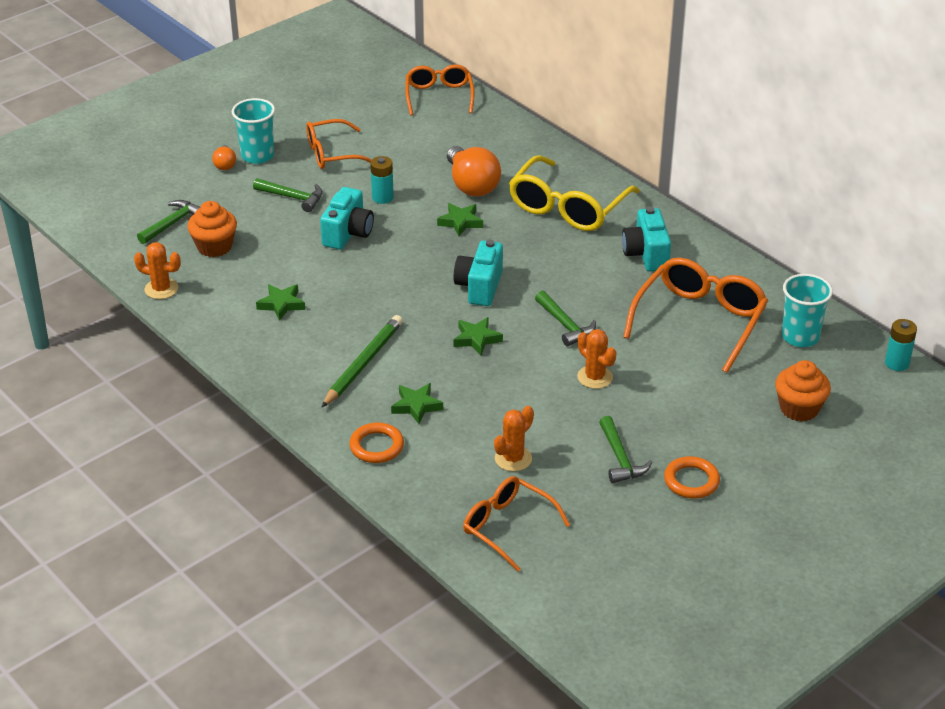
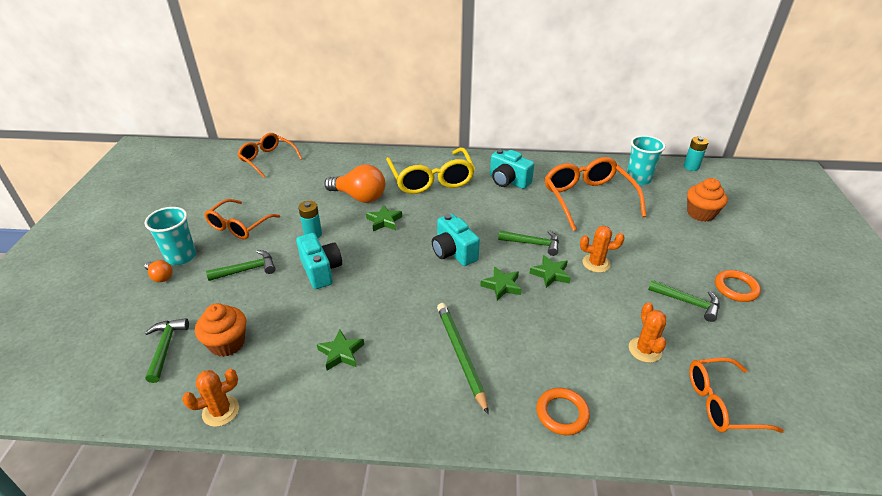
camera: 45 degrees left, 0 degrees up
green star [391,383,443,424] -> green star moved to [530,255,571,288]

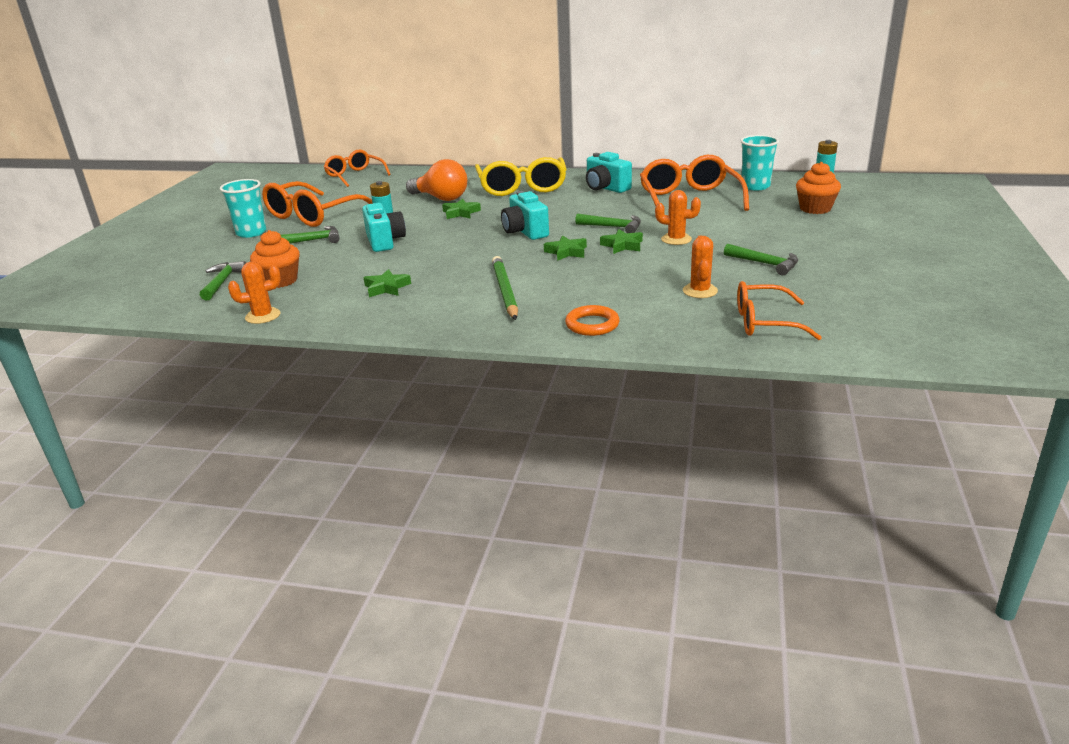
camera: 10 degrees right, 10 degrees down
orange light bulb [145,260,172,282] -> none
orange glasses [204,199,280,239] -> orange glasses [262,181,373,227], size x1.52
orange ring [715,270,761,302] -> none

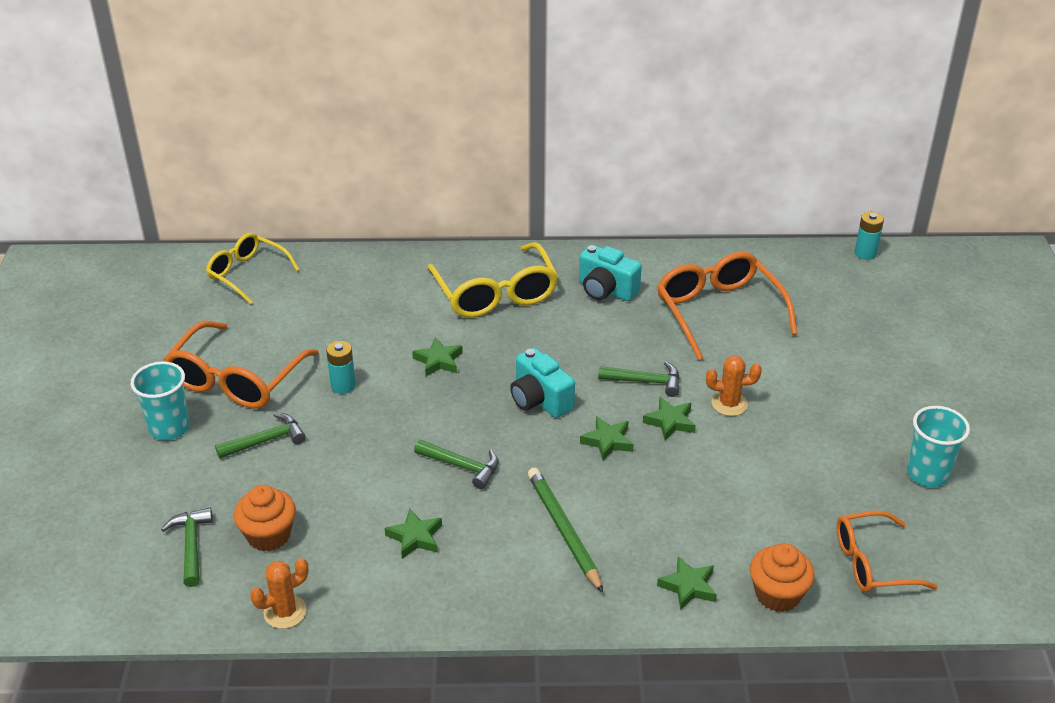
camera: 15 degrees left, 10 degrees up
orange glasses [324,149,391,187] -> yellow glasses [206,233,300,304]
turquoise camera [362,203,406,252] -> none
orange light bulb [406,159,467,201] -> none
orange ring [565,305,620,336] -> green star [657,556,717,610]
orange cactus [683,236,718,298] -> none
green hammer [724,244,798,275] -> green hammer moved to [414,439,499,489]
turquoise cup [740,135,779,191] -> turquoise cup moved to [907,406,970,487]
orange cupcake [796,162,841,214] -> orange cupcake moved to [750,543,815,612]

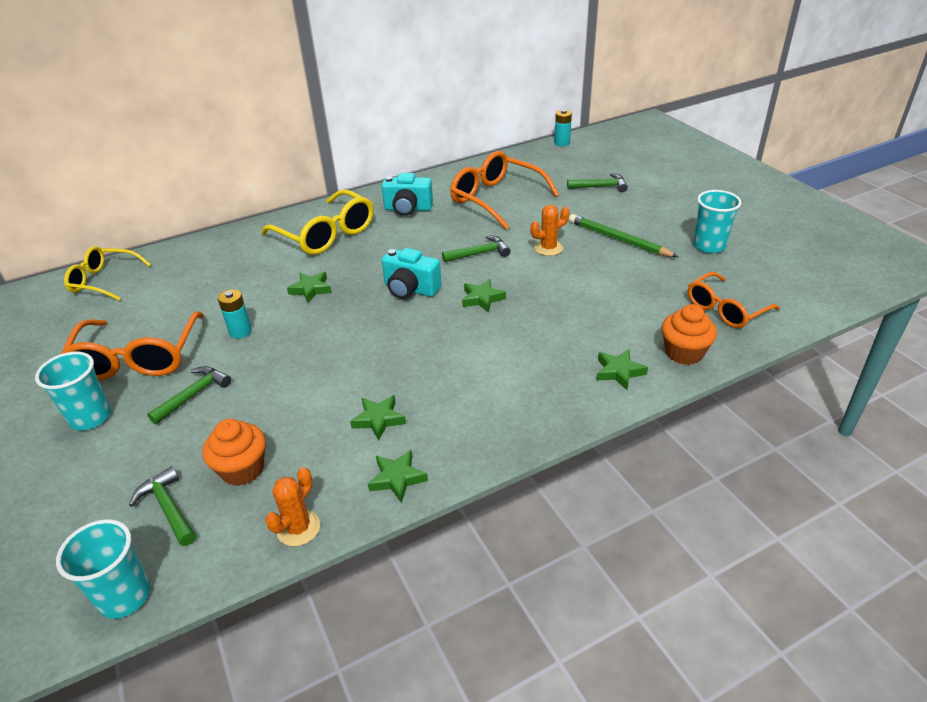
camera: 25 degrees left, 0 degrees up
green hammer [414,439,499,489] -> green hammer moved to [567,173,628,192]
green pencil [528,468,603,593] -> green pencil moved to [569,214,678,257]
green star [643,397,696,440] -> green star moved to [368,450,428,503]
none -> turquoise cup [56,519,151,619]

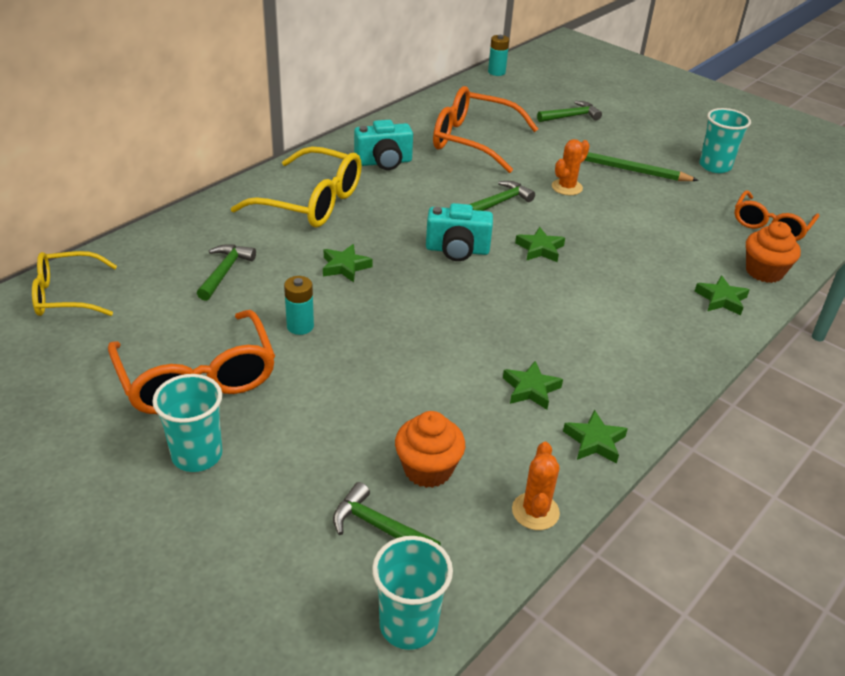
camera: 25 degrees left, 0 degrees up
green hammer [147,366,231,425] -> green hammer moved to [197,244,256,301]

